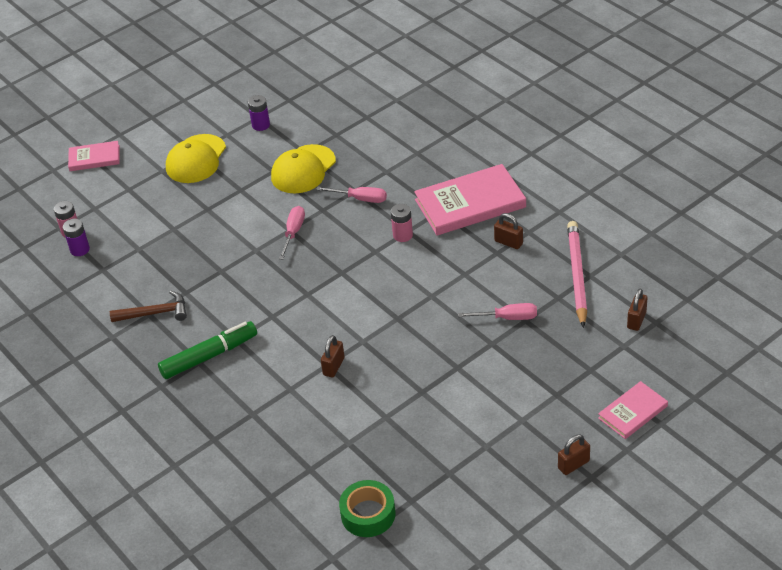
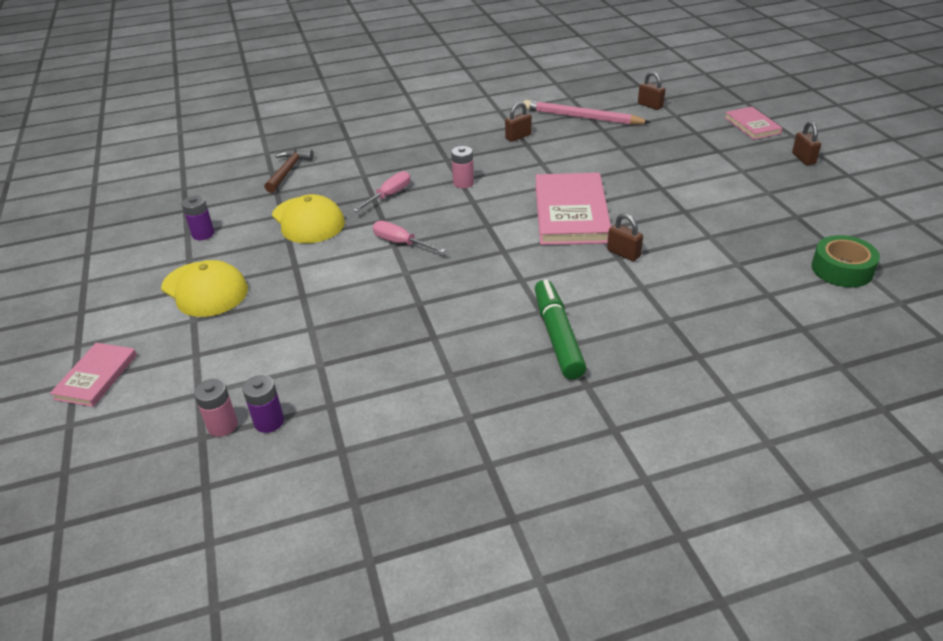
camera: 70 degrees left, 5 degrees down
brown hammer [110,291,187,322] -> brown hammer moved to [264,149,314,193]
pink book [414,164,526,236] -> pink book moved to [535,173,611,245]
pink screwdriver [458,303,537,320] -> none

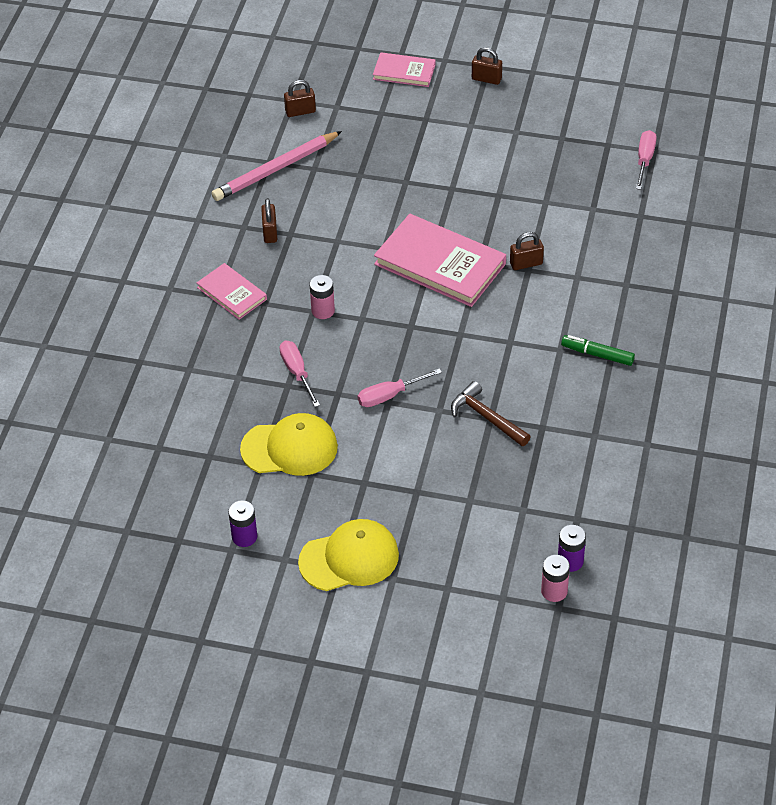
camera: 60 degrees left, 10 degrees up
pink book [50,343,137,407] -> pink book moved to [197,263,267,320]
brown hammer [264,149,314,193] -> brown hammer moved to [451,381,531,446]
green marker [535,279,586,379] -> green marker [561,335,635,366], size x0.63
green tape [812,235,880,287] -> pink screwdriver [636,130,657,190]

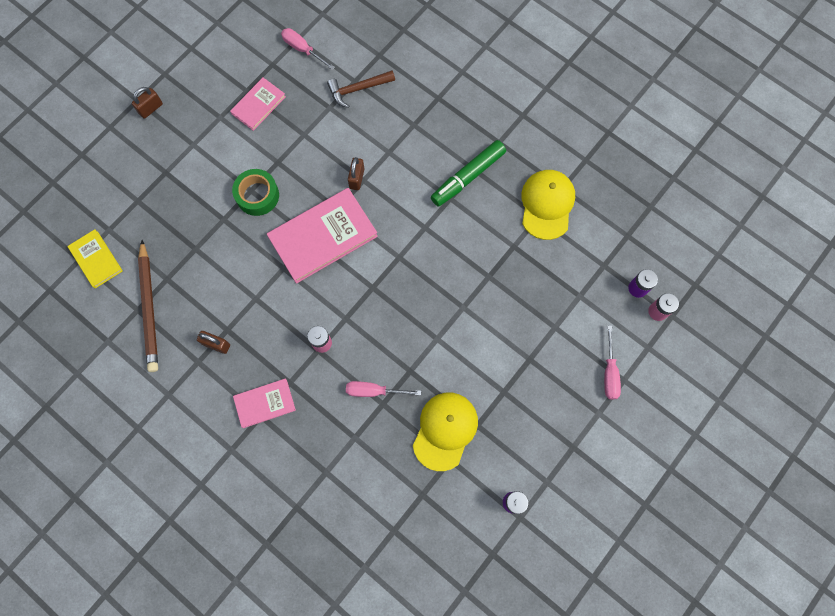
camera: 65 degrees left, 25 degrees up
pink pencil [211,131,342,201] -> brown pencil [138,240,158,372]
brown padlock [284,80,316,117] -> yellow book [68,229,123,288]
yellow cap [298,519,399,591] -> yellow cap moved to [521,170,575,240]
pink screwdriver [357,368,442,407] -> pink screwdriver moved to [604,326,621,399]
pink book [373,52,436,87] -> pink book moved to [230,77,286,131]
brown hammer [451,381,531,446] -> brown hammer moved to [327,70,395,108]
green marker [561,335,635,366] -> green marker [431,140,506,207], size x1.58
none -> green tape [232,169,279,216]

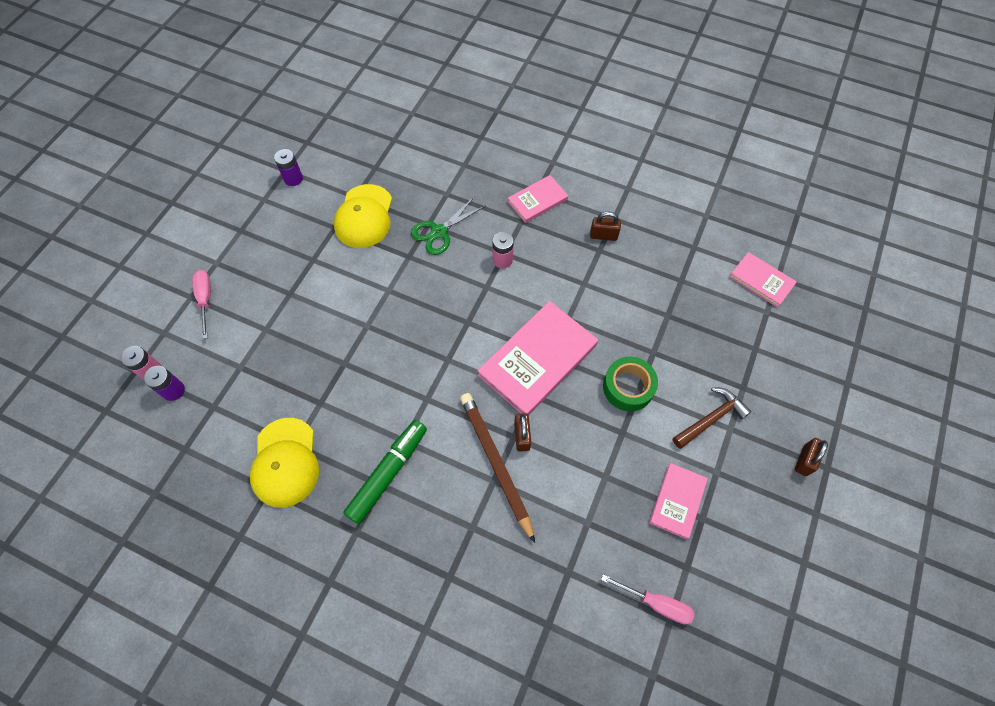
camera: 165 degrees right, 10 degrees down
yellow book [68,229,123,288] -> pink book [729,252,797,308]
brown pencil [138,240,158,372] -> brown pencil moved to [460,393,535,543]
brown hammer [327,70,395,108] -> brown hammer moved to [673,388,751,449]
pink screwdriver [346,381,421,397] -> green scissors [411,197,485,255]

